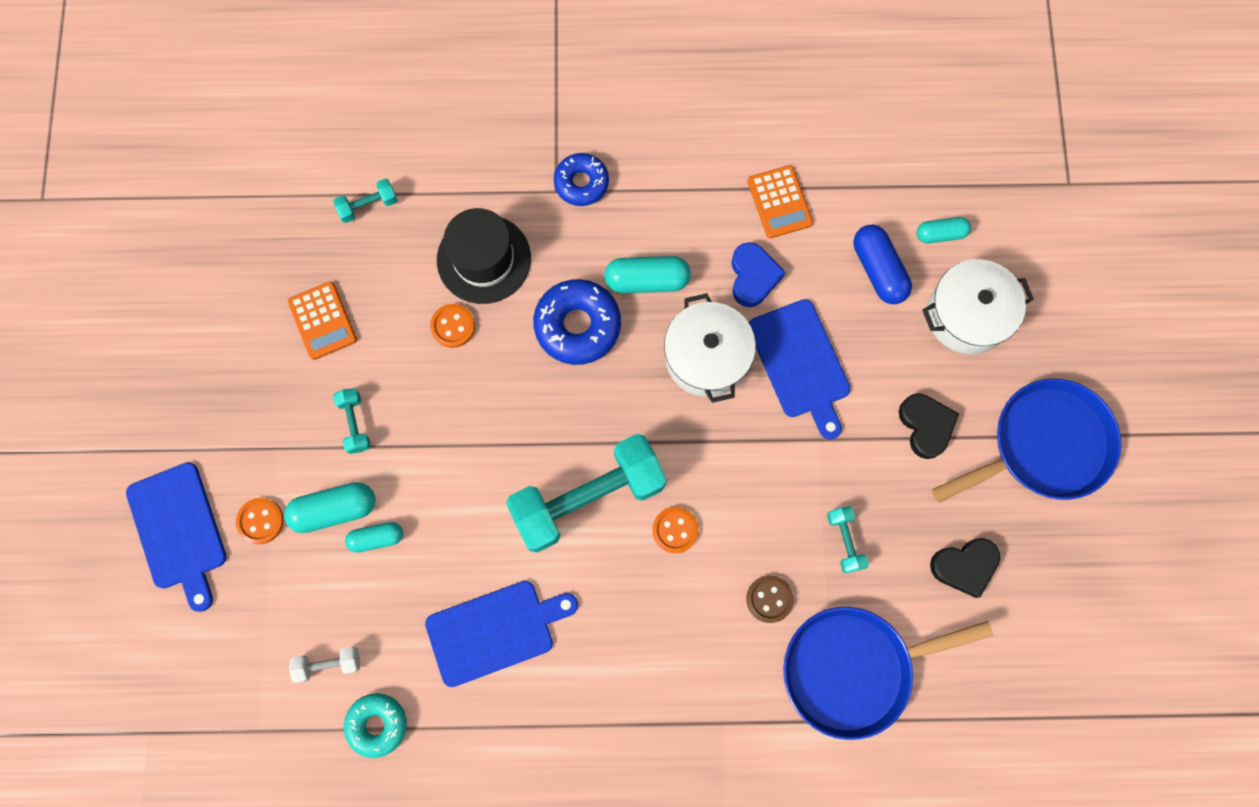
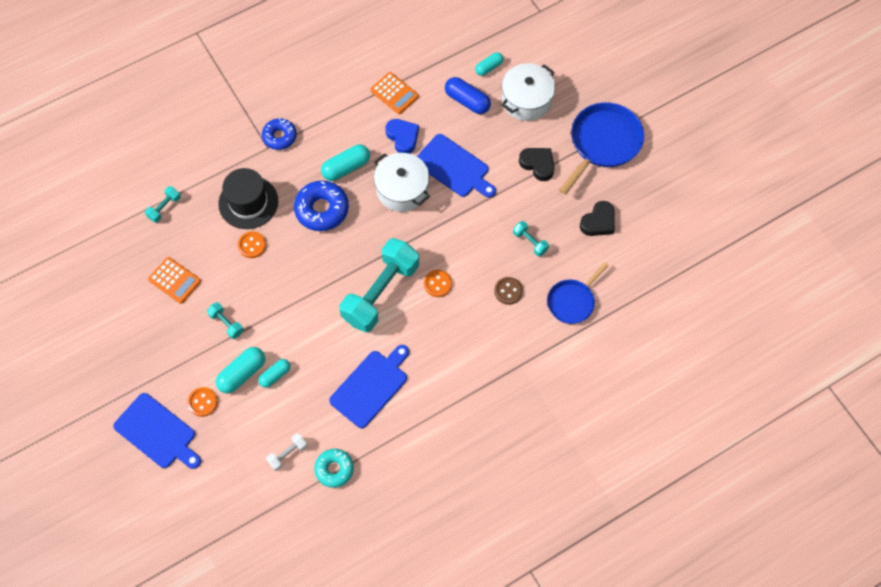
camera: 30 degrees left, 10 degrees down
blue pan [783,607,993,740] -> blue pan [547,262,609,324], size x0.62

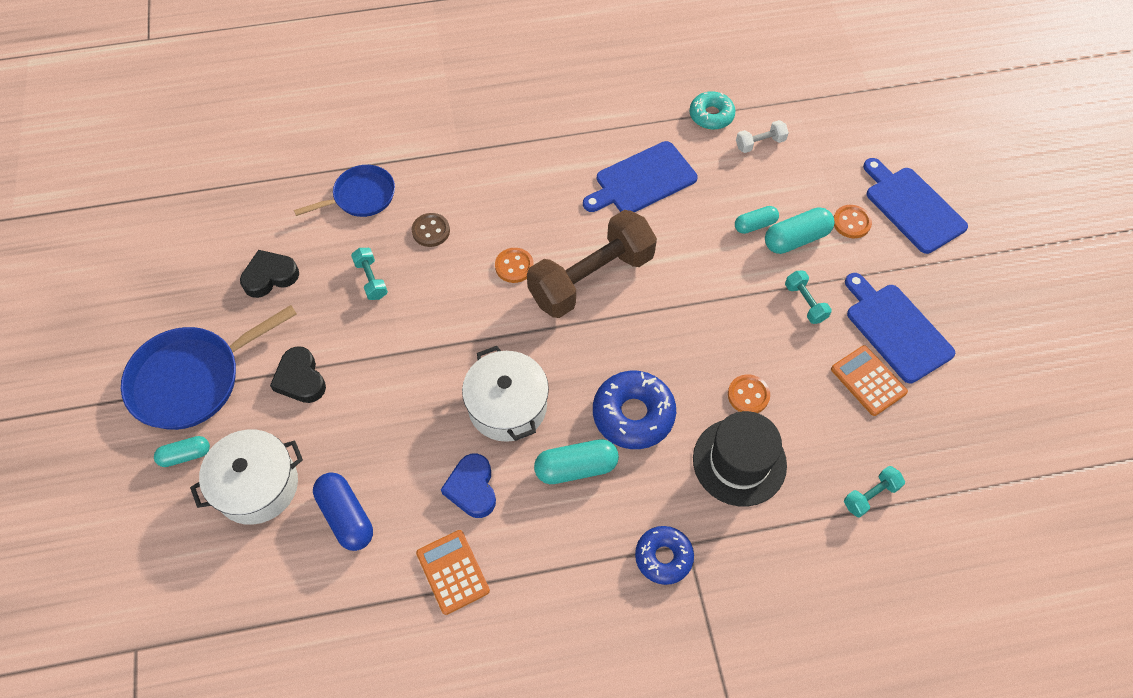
camera: 160 degrees left, 5 degrees down
turquoise dumbbell [339,238,419,332] -> brown dumbbell [527,210,657,318]
blue cutting board [417,134,496,198] -> blue cutting board moved to [845,273,955,383]
turquoise capsule [475,52,503,76] -> turquoise capsule moved to [154,436,210,467]

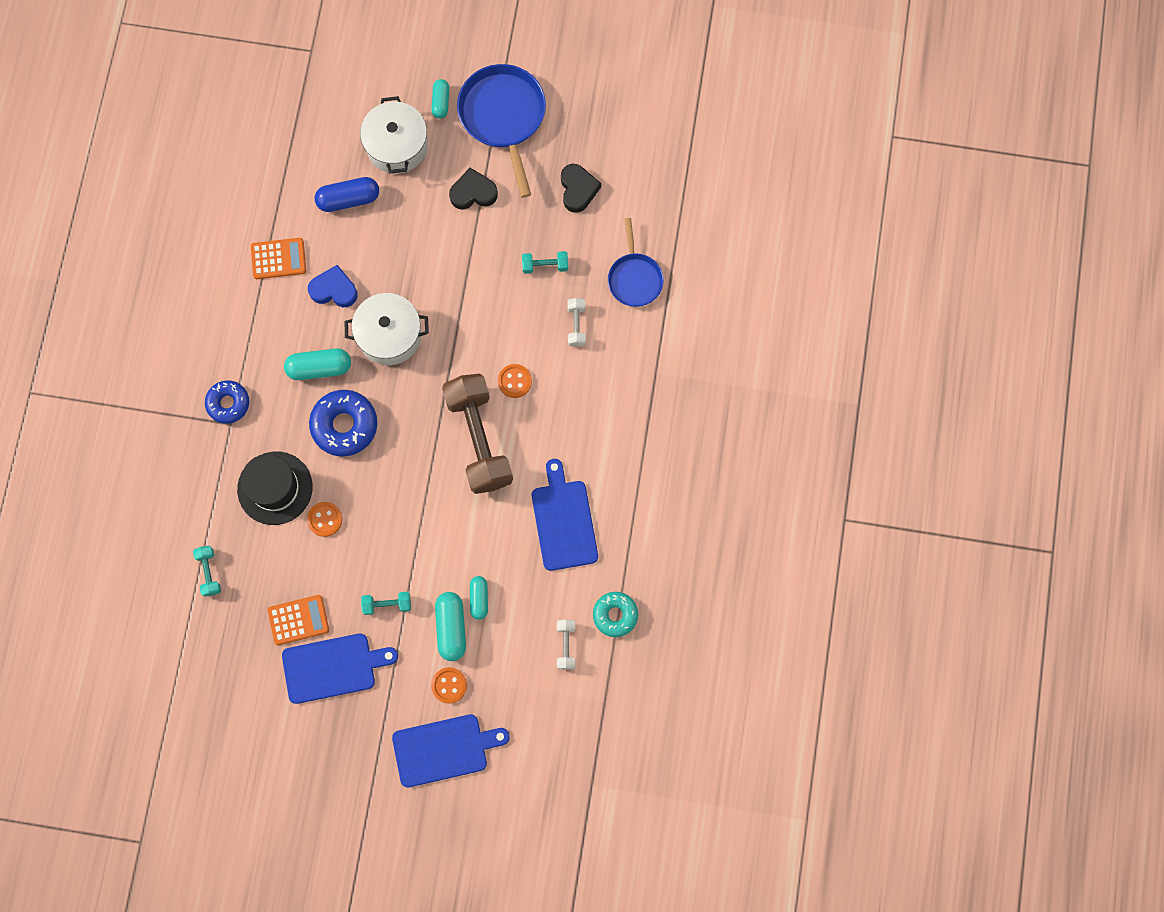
camera: 110 degrees right, 15 degrees up
brown button [412,213,450,247] -> white dumbbell [567,298,586,347]
turquoise capsule [534,439,619,484] -> turquoise capsule turned 75 degrees clockwise [284,348,351,380]

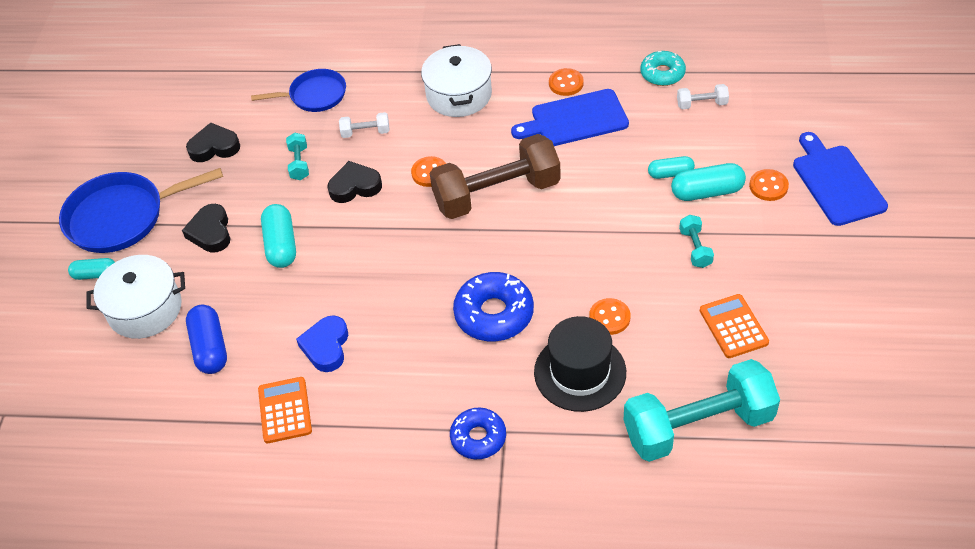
camera: 90 degrees left, 25 degrees down
turquoise dumbbell [193,546,221,596] -> turquoise dumbbell [623,359,780,462], size x2.40
blue cutting board [282,633,398,704] -> none
turquoise capsule [284,348,351,380] -> turquoise capsule moved to [261,204,296,268]
white pot [344,293,429,365] -> white pot moved to [421,44,492,117]
none -> black heart [328,161,382,203]
none -> orange button [549,68,584,96]

